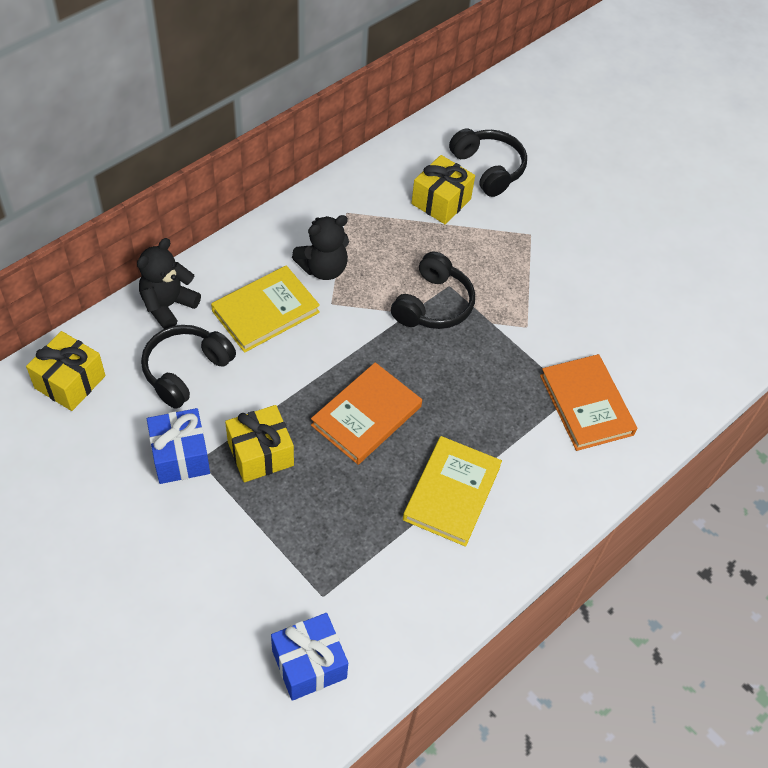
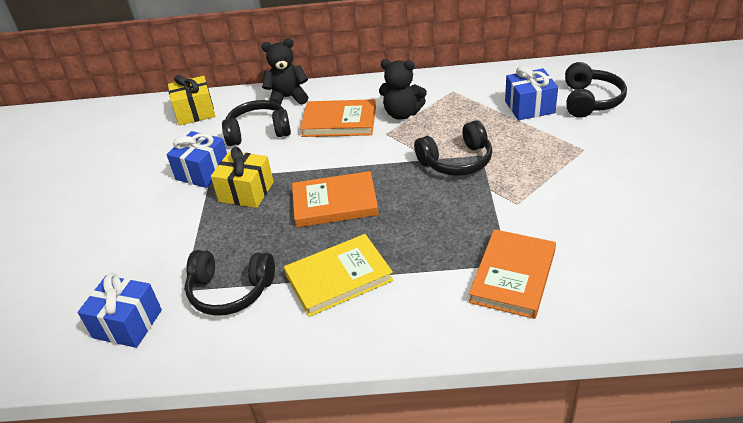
camera: 50 degrees right, 15 degrees down
yellow book [211,265,320,353] -> orange book [300,99,376,137]
yellow gift [411,155,475,224] -> blue gift [505,66,558,120]
none -> black headphones [185,250,275,316]

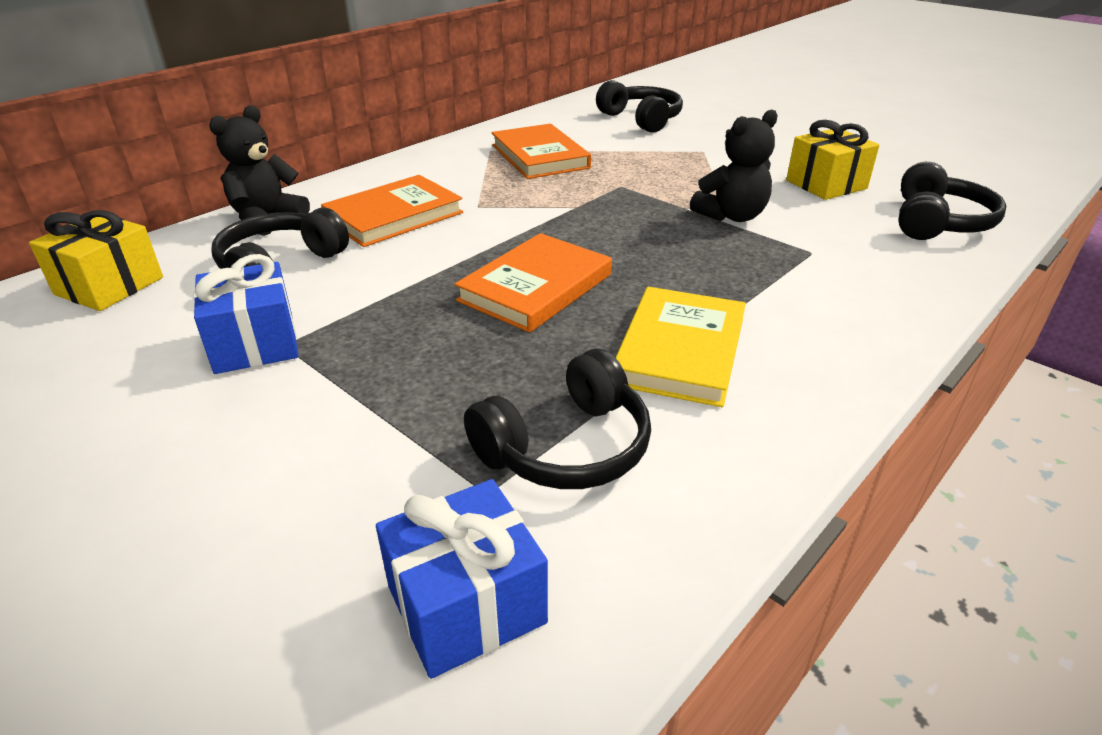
camera: 50 degrees left, 5 degrees down
yellow gift [211,147,274,208] -> yellow gift moved to [786,120,879,200]
black teddy bear [379,59,427,120] -> black teddy bear moved to [690,110,778,222]
black headphones [414,120,492,176] -> black headphones moved to [898,162,1006,240]
orange book [469,229,556,319] -> orange book moved to [492,124,591,179]
blue gift [505,66,558,120] -> none

